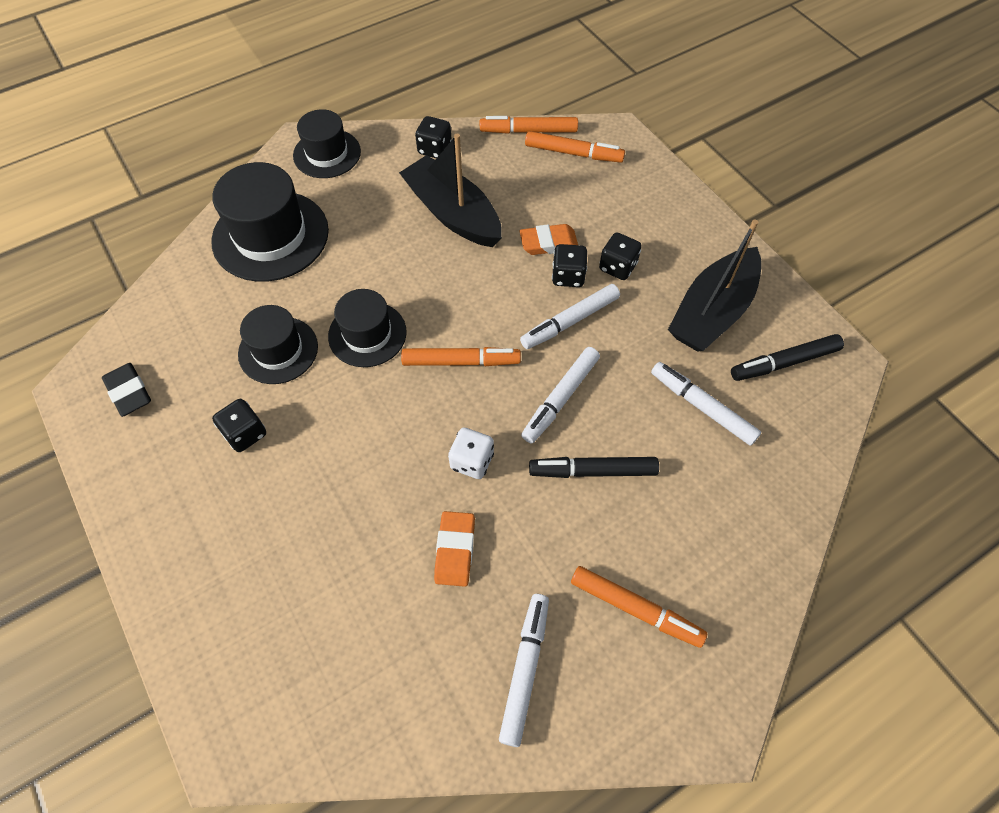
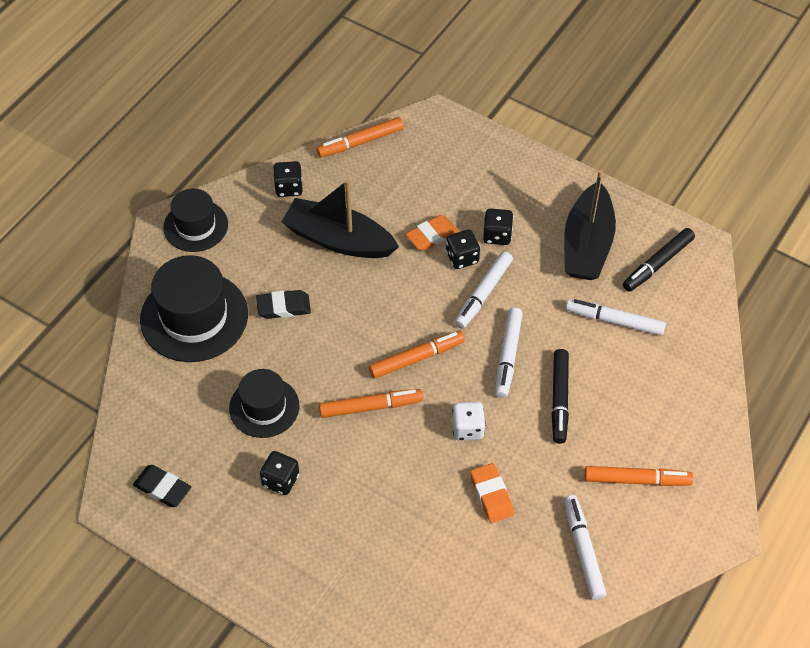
camera: 25 degrees left, 5 degrees down
black hat [328,289,407,367] -> none
orange marker [525,131,625,163] -> orange marker moved to [319,389,423,418]
black marker [529,457,659,478] -> black marker turned 60 degrees counterclockwise [552,349,569,444]
none -> black eraser [256,290,311,319]

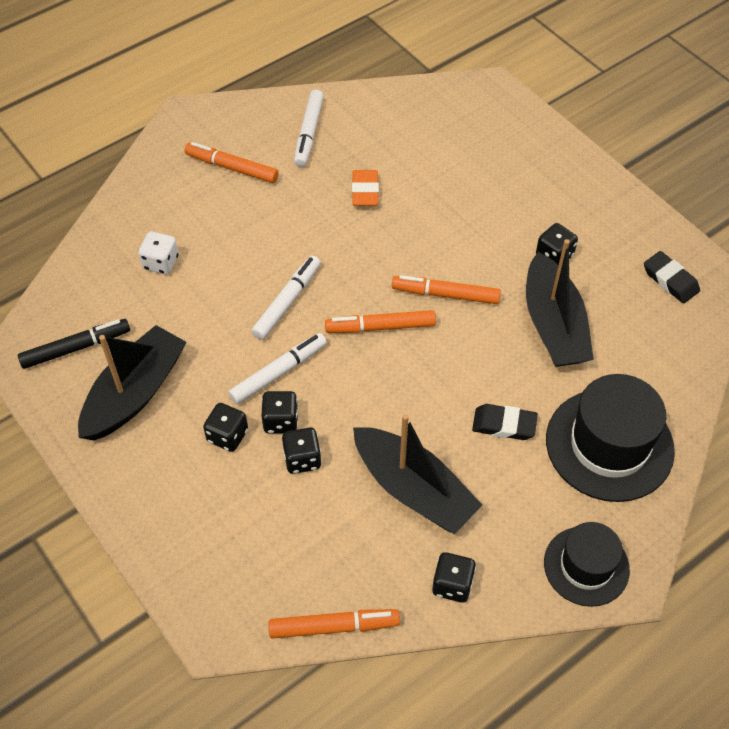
camera: 160 degrees left, 0 degrees up
black hat [229,369,299,438] -> black boat [526,239,594,367]
orange eraser [405,215,459,251] -> black dice [282,427,322,474]
white dice [452,402,486,441] -> white dice moved to [138,232,179,274]
black marker [552,349,569,444] -> none
white marker [566,299,666,336] -> none

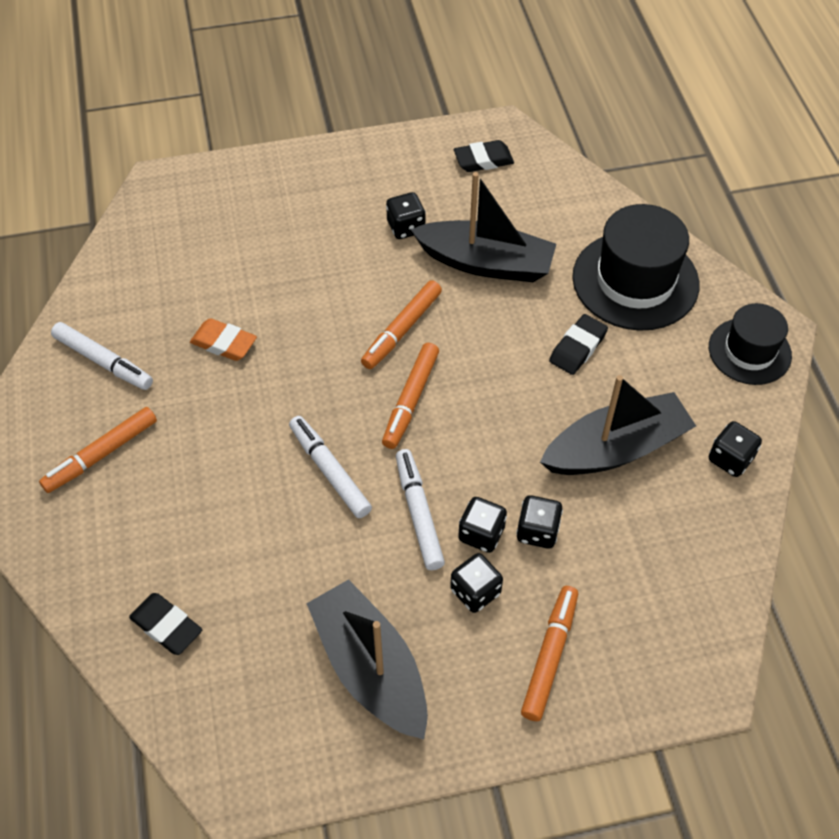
camera: 65 degrees left, 0 degrees up
black marker [18,319,130,369] -> none
white dice [138,232,179,274] -> none
orange marker [269,609,400,639] -> orange marker moved to [521,586,578,721]
none -> black eraser [129,593,202,655]

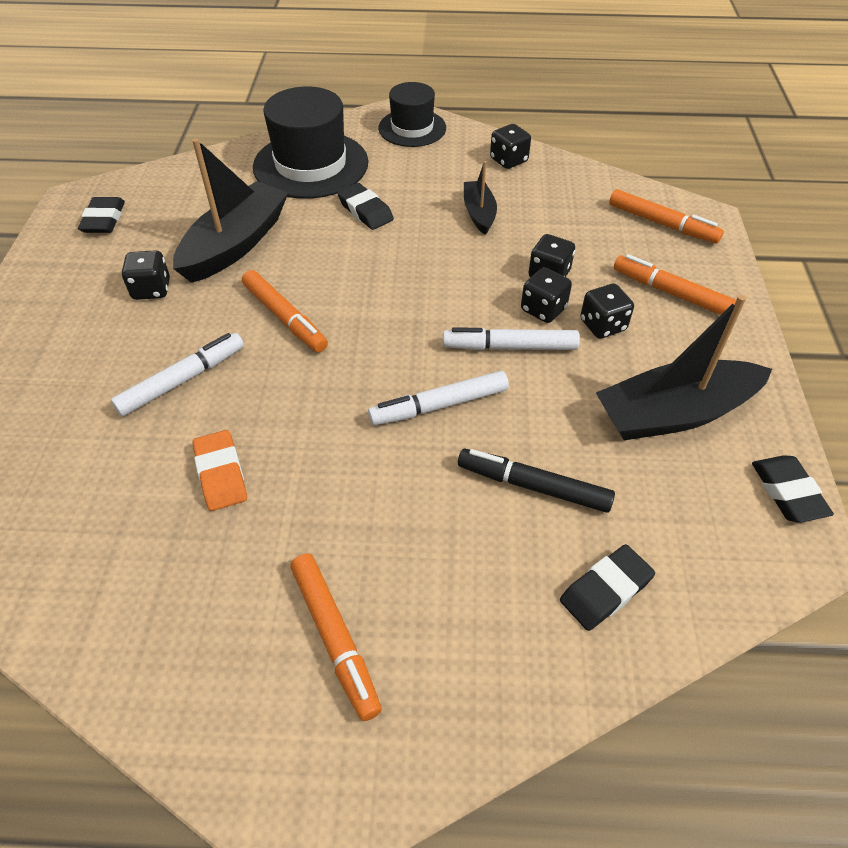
camera: 75 degrees left, 5 degrees down
white marker [51,322,153,390] -> white marker moved to [111,333,244,416]
orange eraser [190,318,257,361] -> orange eraser turned 60 degrees counterclockwise [192,430,247,511]
orange marker [382,343,439,449] -> orange marker moved to [609,189,724,243]
black boat [540,375,696,475] -> black boat [464,161,497,235], size x0.54
none -> black marker [458,449,615,513]
none -> black eraser [752,455,834,523]

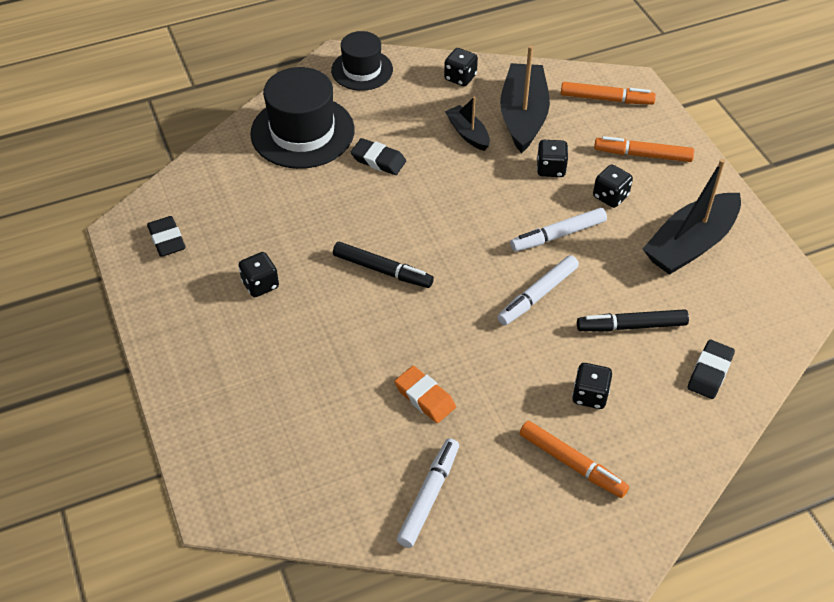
camera: 25 degrees left, 0 degrees up
white marker [111,333,244,416] -> white marker moved to [397,438,459,548]
black boat [173,138,288,283] -> black boat moved to [500,45,550,153]
orange marker [242,270,328,352] -> black marker [333,242,434,288]
black dice [521,267,572,323] -> black dice moved to [572,363,612,409]
black eraser [752,455,834,523] -> none

